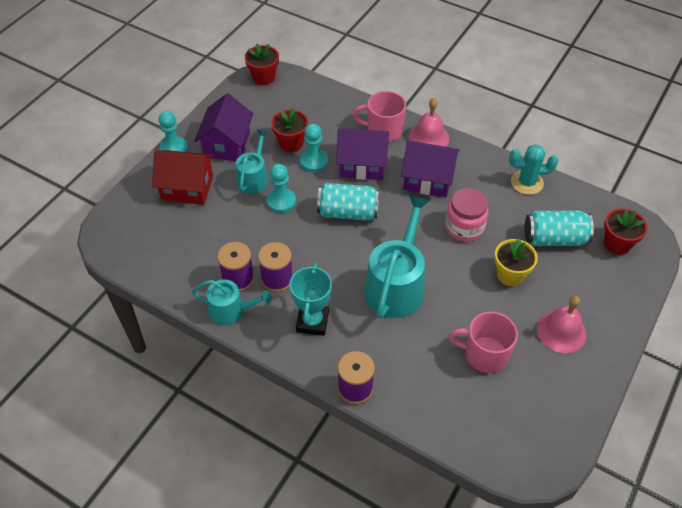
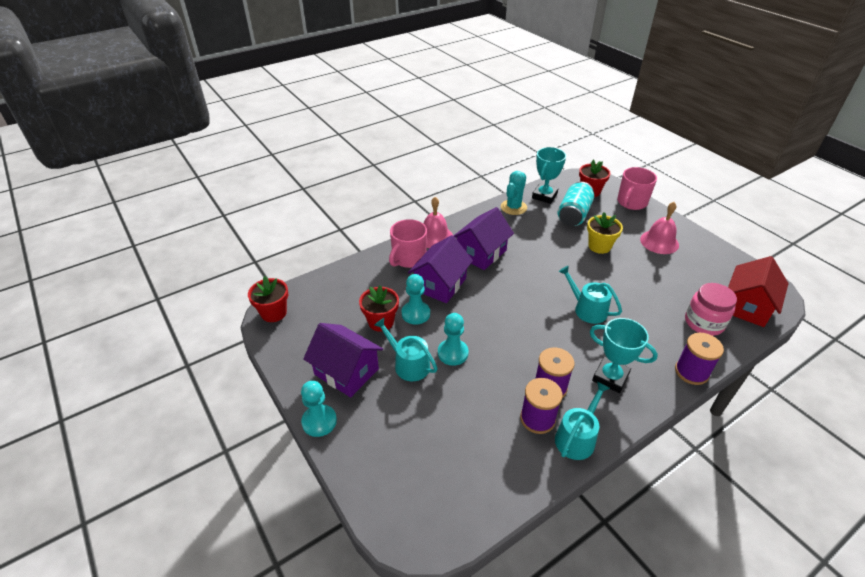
camera: 65 degrees left, 10 degrees down
red house [152,150,214,205] -> red house moved to [728,256,789,327]
turquoise can [317,183,379,221] -> none
turquoise watering can [364,195,430,319] -> turquoise watering can [559,265,622,324], size x0.59
pink jar [445,188,489,242] -> pink jar moved to [685,283,737,336]
pink mug [449,312,518,373] -> pink mug moved to [617,167,657,210]
none -> turquoise trophy [532,147,566,204]

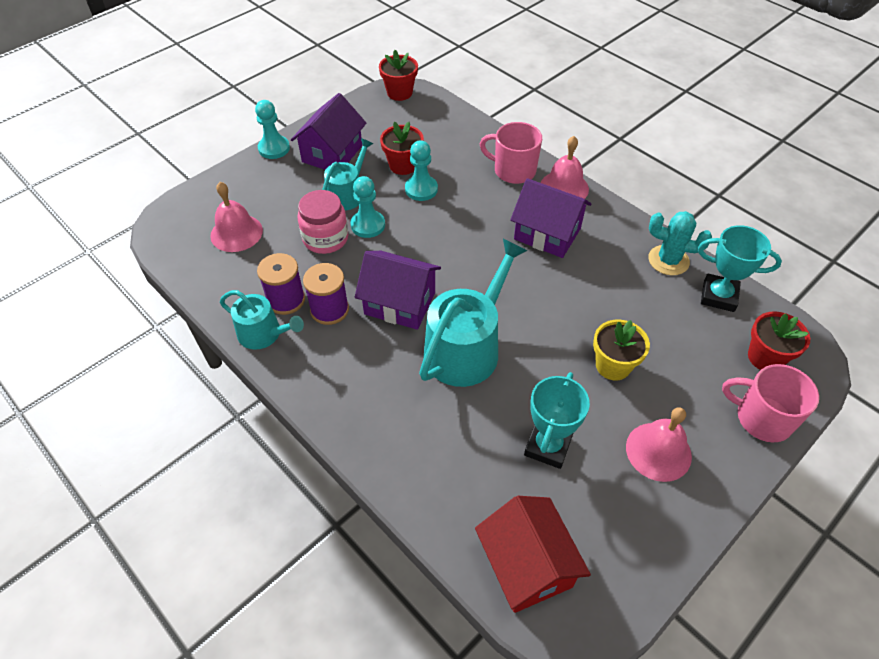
camera: 80 degrees right, 10 degrees up
purple house [408,235,473,303] -> purple house moved to [355,251,441,330]
turquoise can [557,182,594,226] -> none
turquoise watering can [559,265,622,324] -> turquoise watering can [419,239,528,387], size x1.70
turquoise trophy [590,318,658,393] -> turquoise trophy moved to [524,372,590,469]
purple spool [675,333,724,385] -> none
pink jar [685,283,737,336] -> pink jar moved to [298,190,349,254]
red house [728,256,789,327] -> red house turned 45 degrees clockwise [475,496,591,613]
none -> pink bell [210,182,263,252]

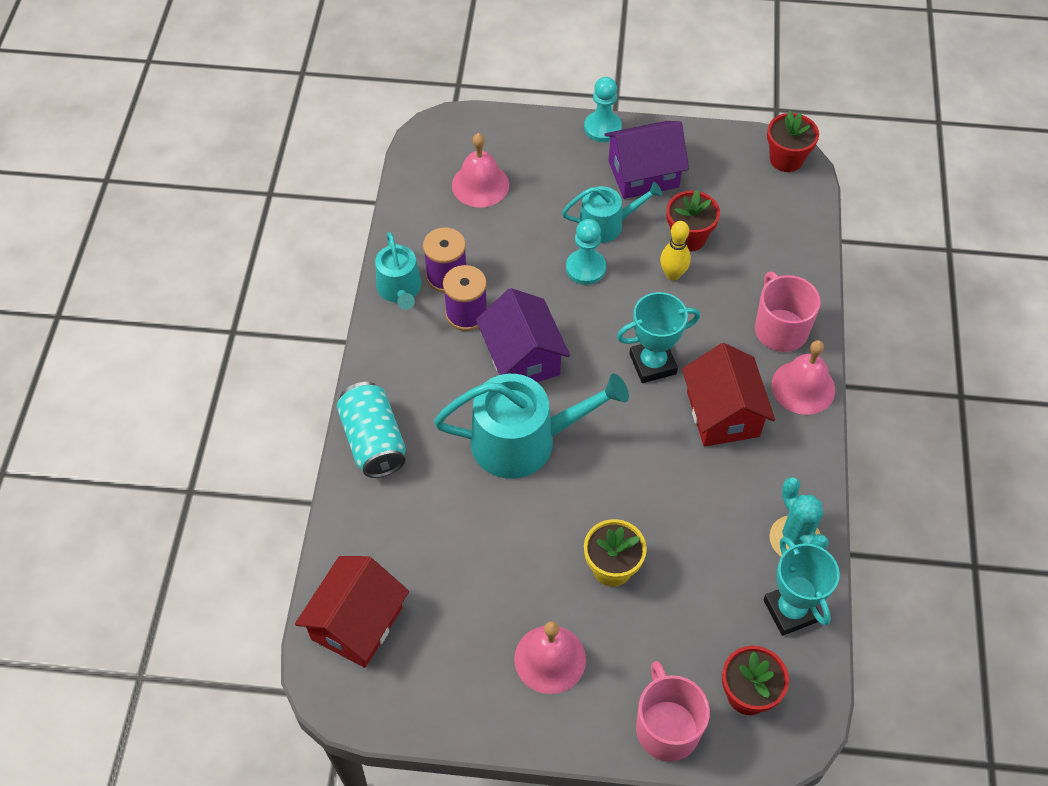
camera: 50 degrees right, 5 degrees up
pink jar [298,190,349,254] -> none
turquoise pawn [405,140,438,201] -> yellow bowling pin [660,221,691,281]
purple house [510,178,592,258] -> red house [682,343,775,446]
turquoise trophy [524,372,590,469] -> turquoise trophy moved to [617,292,700,383]
none -> turquoise can [337,382,406,478]

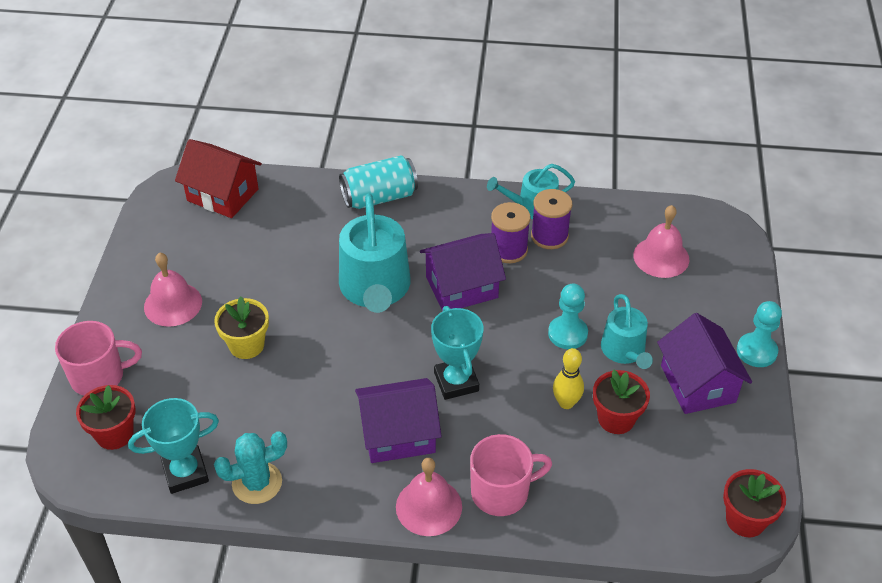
camera: 90 degrees right, 10 degrees down
red house [682,343,775,446] -> purple house [355,378,442,463]

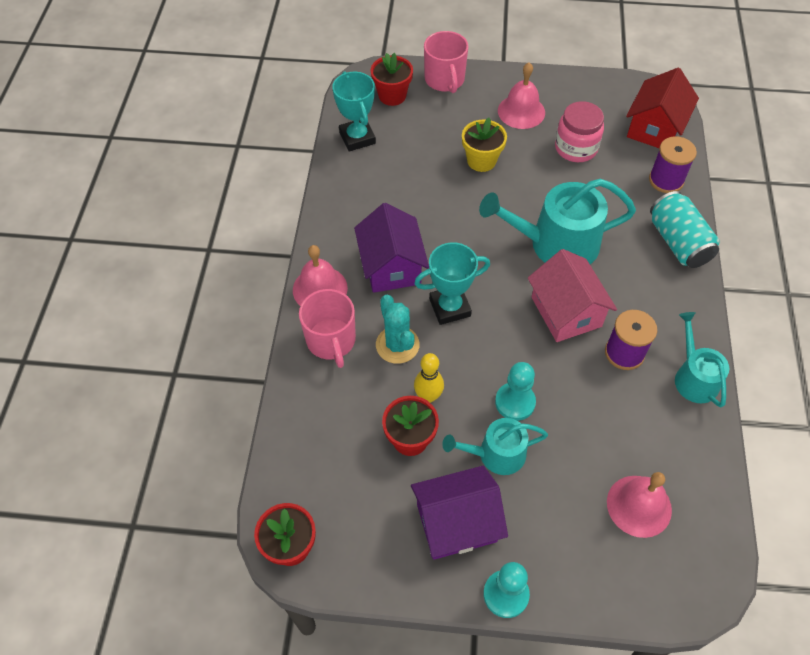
camera: 90 degrees right, 10 degrees up
turquoise cactus [214,431,287,504] -> turquoise cactus moved to [376,295,420,364]
purple house [420,233,506,311] -> pink house [528,249,617,342]
purple spool [531,189,572,249] -> purple spool moved to [649,136,697,193]
none -> pink jar [555,101,604,162]

